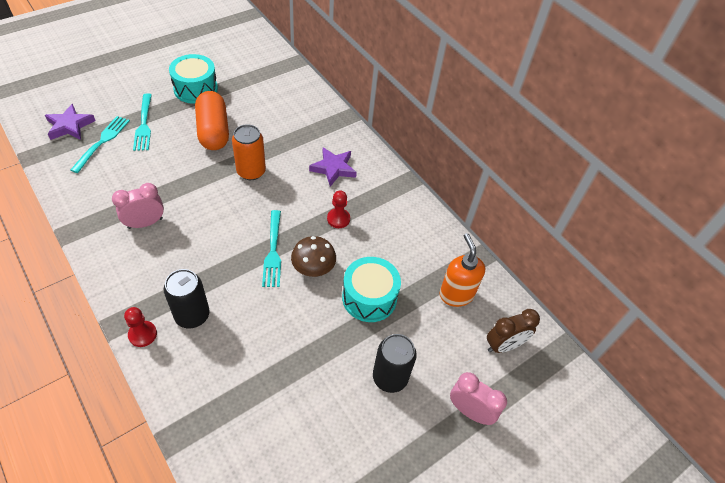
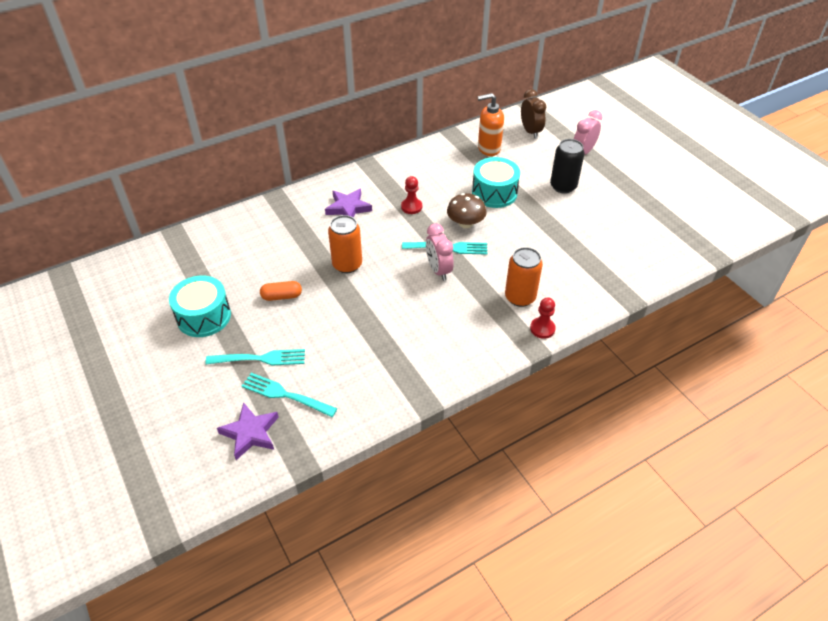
camera: 80 degrees left, 5 degrees down
pink clock [112,183,164,229] -> pink clock moved to [426,223,454,281]
black can [164,269,210,328] -> orange can [505,247,543,307]
orange capsule [195,91,229,150] -> orange capsule [260,281,302,301], size x0.51

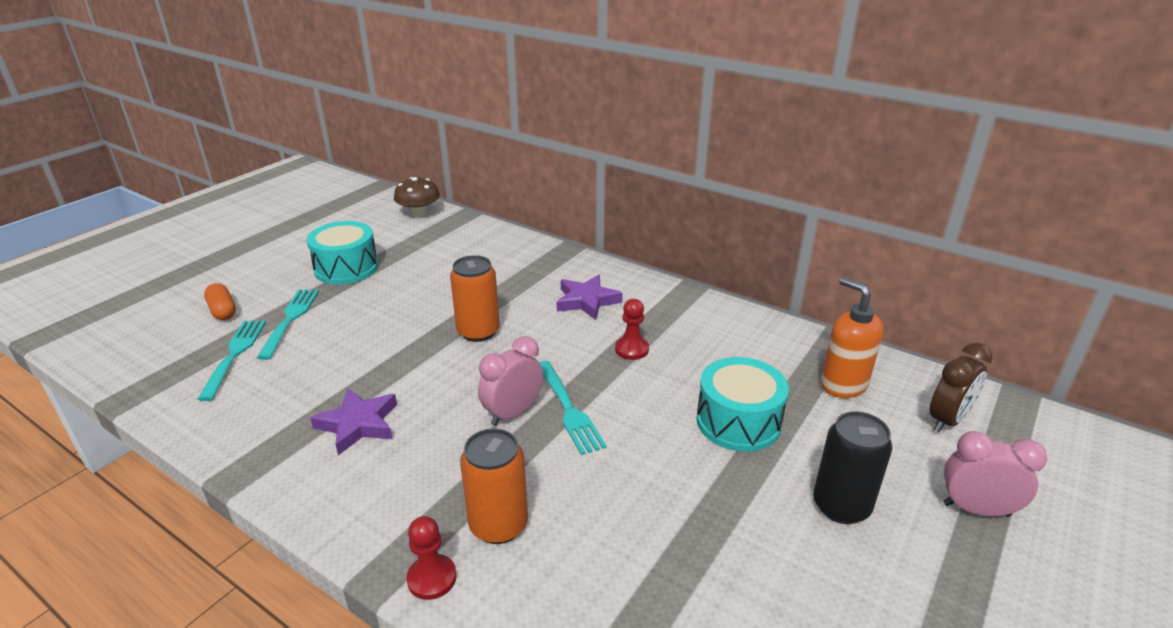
camera: 65 degrees right, 15 degrees down
turquoise fork [205,349,305,366] -> turquoise fork turned 150 degrees counterclockwise [257,289,319,360]
purple star [217,402,279,460] -> purple star moved to [310,389,397,455]
orange capsule [260,281,302,301] -> orange capsule moved to [204,283,236,320]
brown mushroom [447,193,486,228] -> brown mushroom moved to [394,177,440,217]

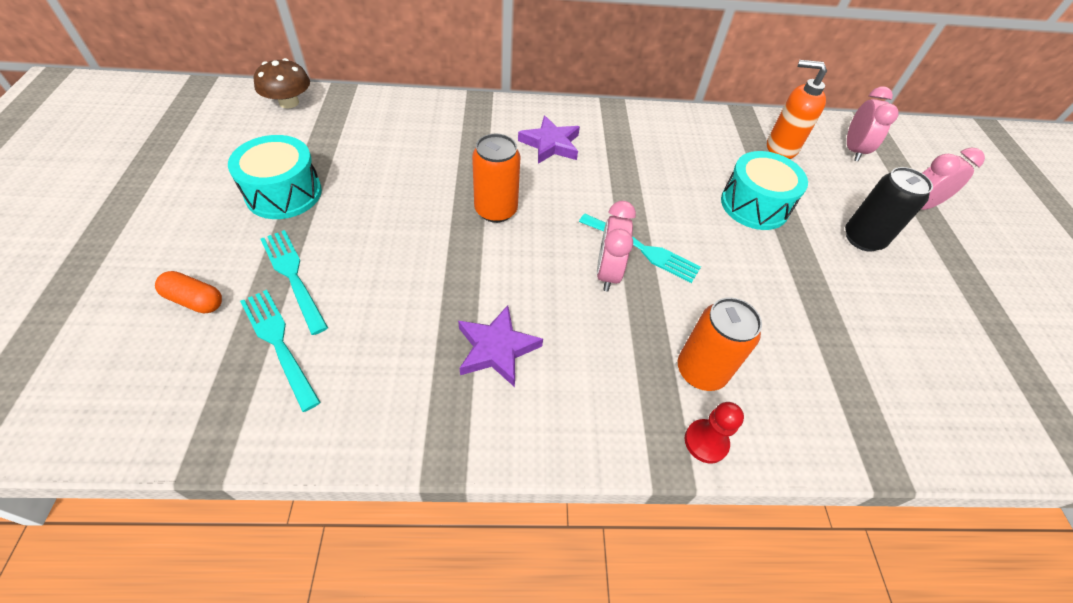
camera: 40 degrees left, 20 degrees up
red pawn [615,299,649,360] -> none
brown clock [929,343,992,433] -> pink clock [847,87,899,161]

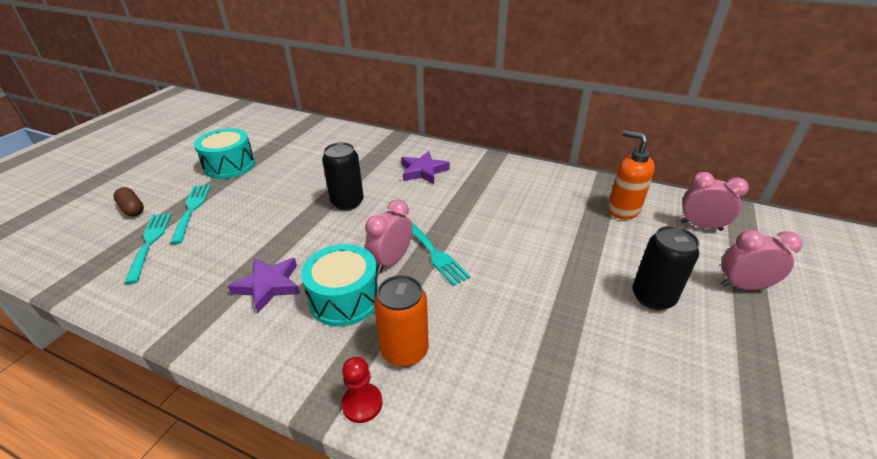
camera: 30 degrees right, 15 degrees down
orange capsule [155,271,222,314] -> brown capsule [113,187,144,217]
brown mushroom [254,58,310,108] -> none
orange can [472,134,521,223] -> black can [322,142,364,210]
turquoise drum [721,151,808,230] -> turquoise drum moved to [301,244,379,326]
pink clock [847,87,899,161] -> pink clock turned 105 degrees counterclockwise [680,172,749,231]

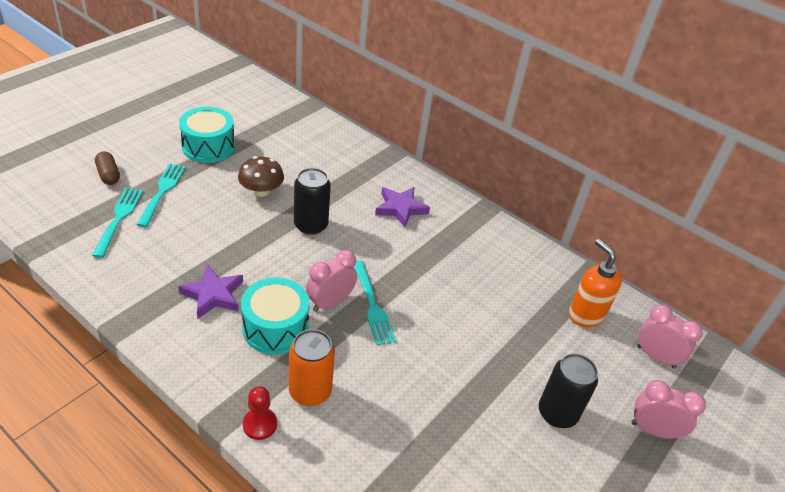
camera: 10 degrees right, 5 degrees up
none -> brown mushroom [238,156,284,196]

